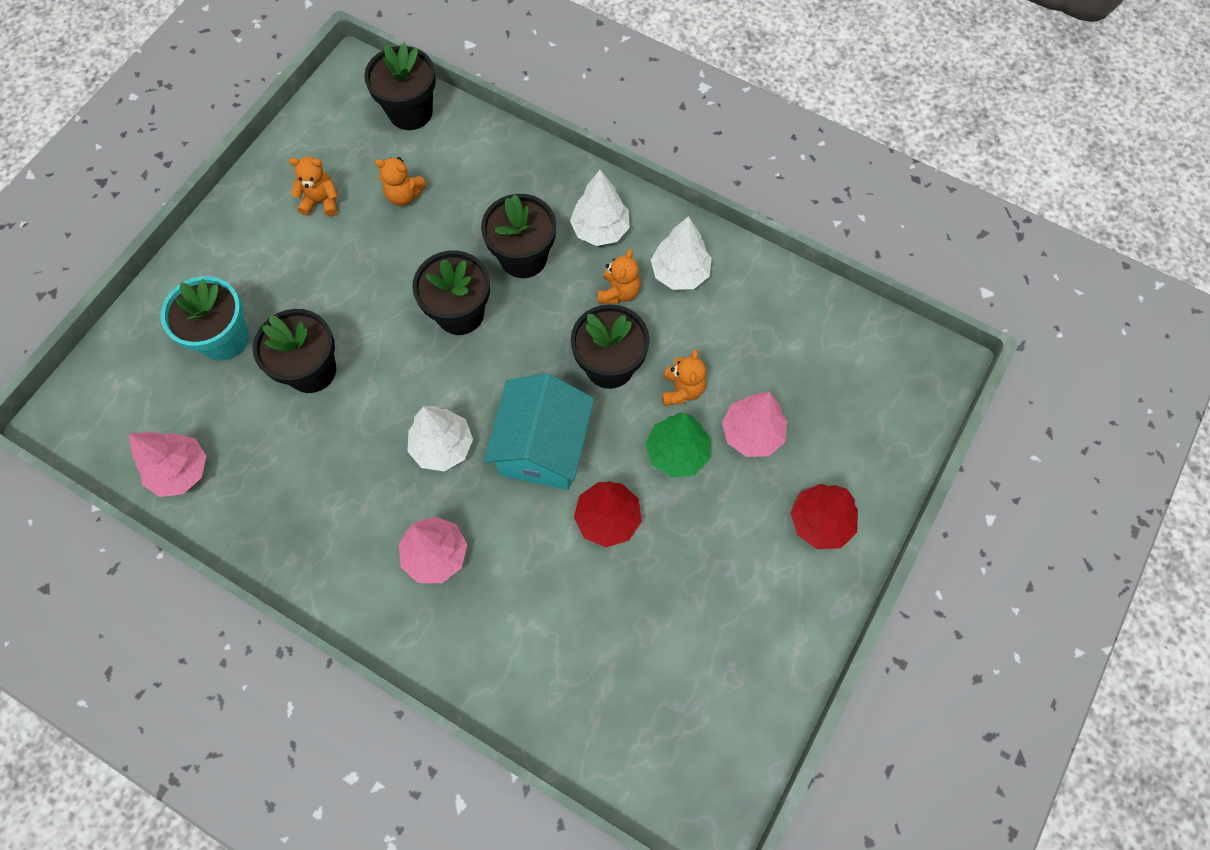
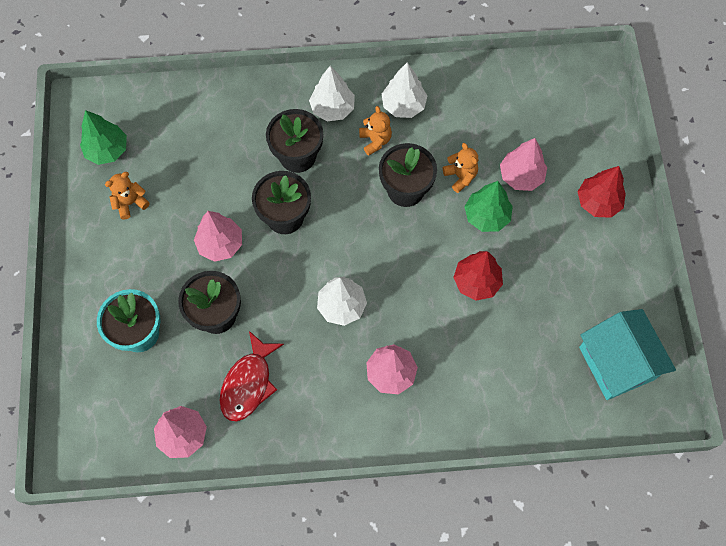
camera: 35 degrees left, 0 degrees up
black flower pot [364,42,436,130] -> none
orange teddy bear [375,157,427,206] -> none
turquoise house [484,373,594,490] -> turquoise house moved to [579,309,676,400]
none -> green tree [80,110,127,165]
none -> pink tree [194,211,242,262]
none -> red fish [219,331,284,421]

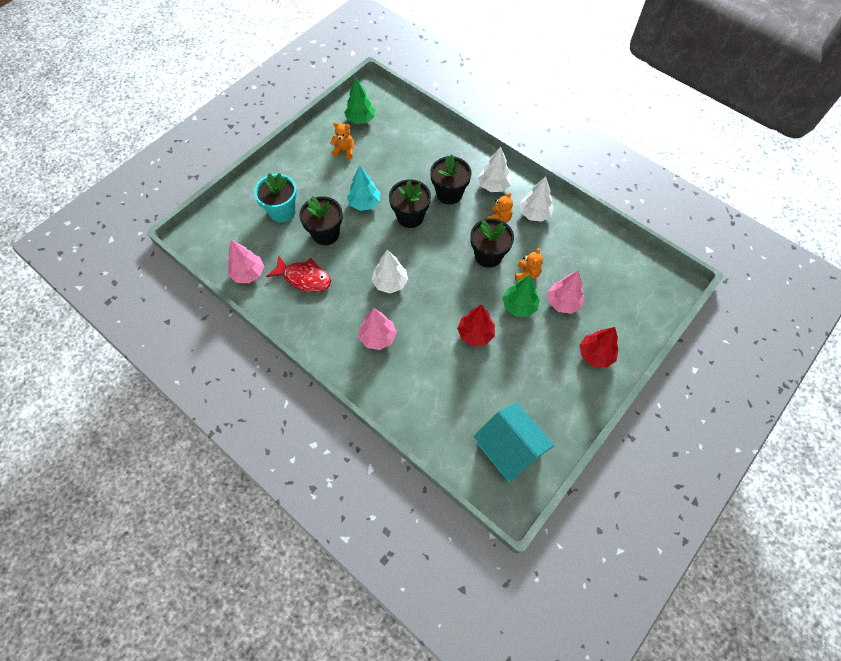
camera: 45 degrees right, 5 degrees down
pink tree [194,211,242,262] -> turquoise tree [347,165,380,211]
red fish [219,331,284,421] -> red fish turned 135 degrees counterclockwise [266,255,331,292]
turquoise house [579,309,676,400] -> turquoise house turned 60 degrees counterclockwise [474,403,555,482]

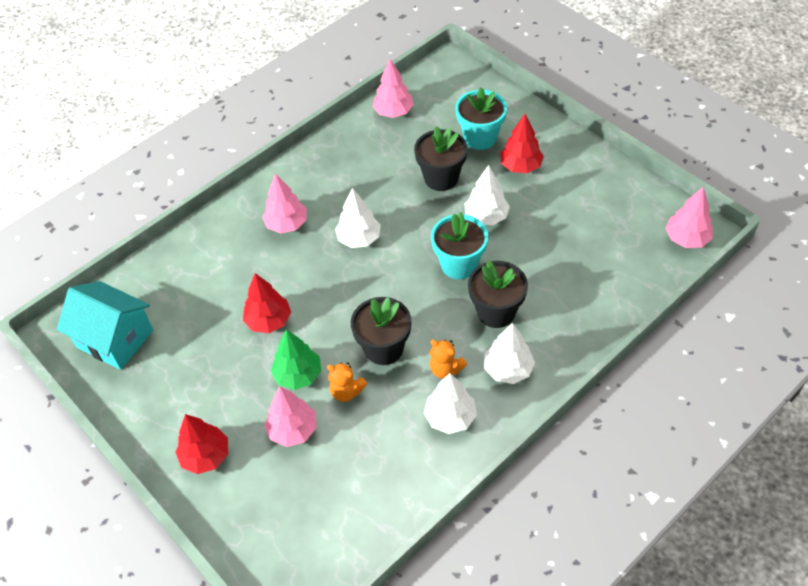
camera: 100 degrees right, 10 degrees down
red fish [266,255,331,292] -> none
orange teddy bear [330,122,355,159] -> none
green tree [344,78,375,124] -> none
turquoise tree [347,165,380,211] -> white tree [464,165,510,225]
black flower pot [389,179,431,228] -> turquoise flower pot [431,212,488,279]
turquoise house [474,403,555,482] -> turquoise house turned 60 degrees clockwise [57,281,153,370]
none -> red tree [500,114,544,173]
none -> pink tree [665,187,713,248]

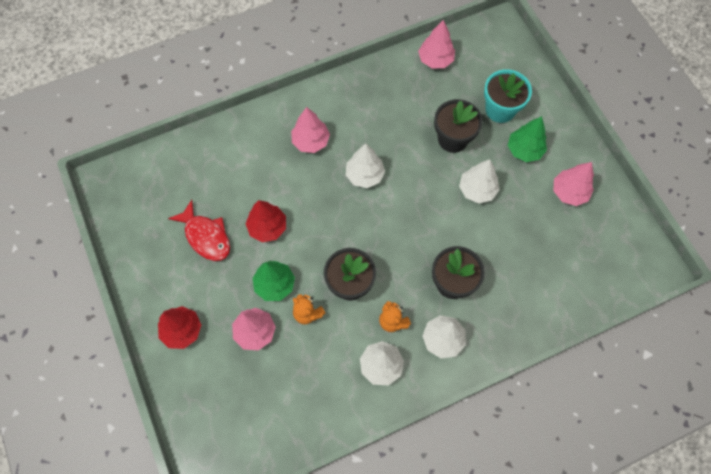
camera: 15 degrees right, 15 degrees up
turquoise house [57,281,153,370] -> none
turquoise flower pot [431,212,488,279] -> none
red tree [500,114,544,173] -> green tree [508,116,547,162]
pink tree [665,187,713,248] -> pink tree moved to [554,162,594,206]
none -> red fish [168,200,230,261]

